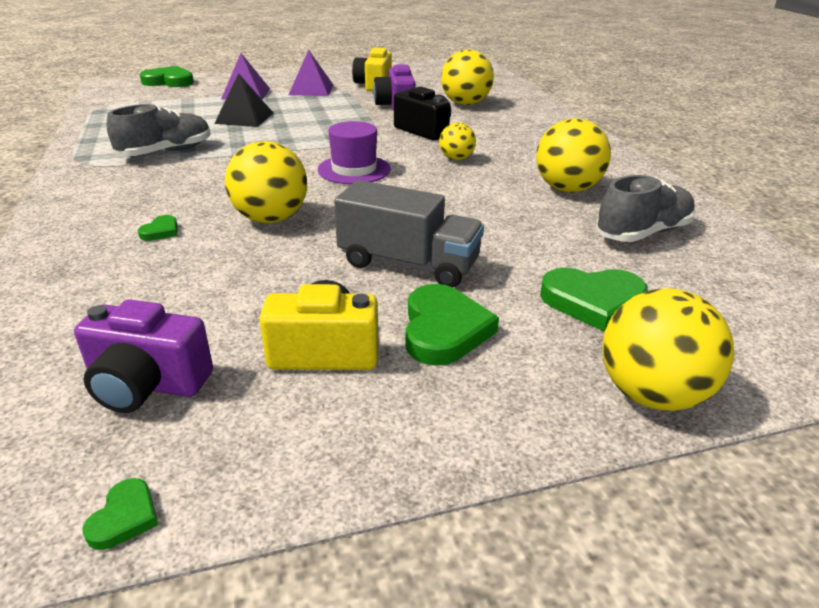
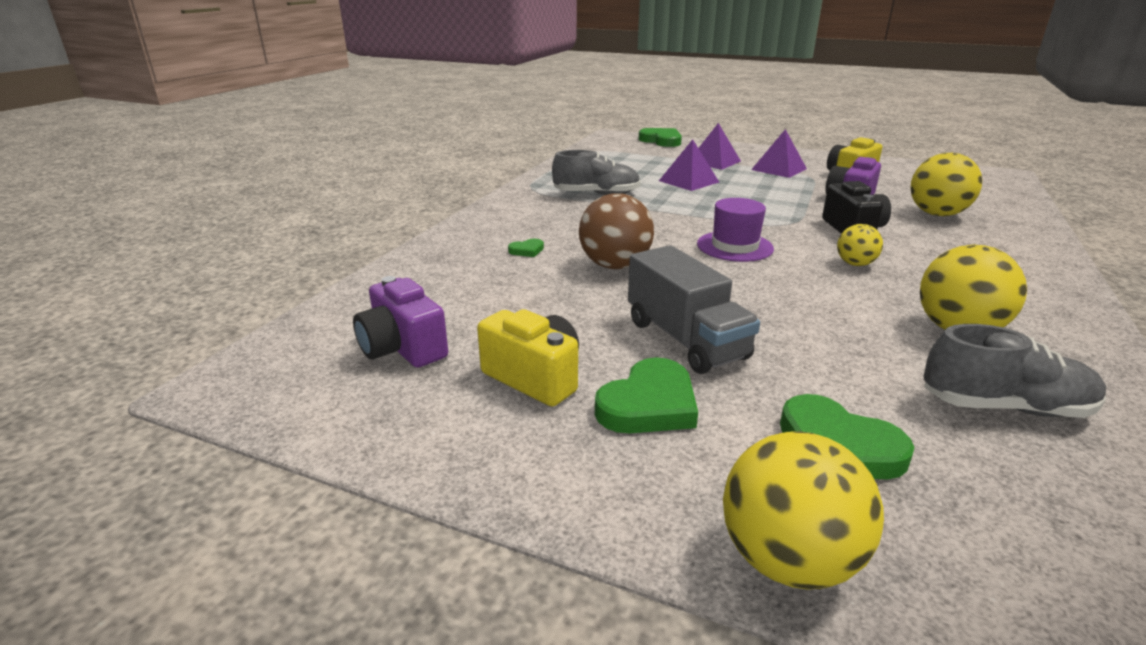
camera: 40 degrees right, 5 degrees down
green heart [83,478,158,550] -> none
black pyramid [214,73,273,127] -> purple pyramid [659,139,719,191]
yellow ball [225,141,307,223] -> brown ball [579,193,654,269]

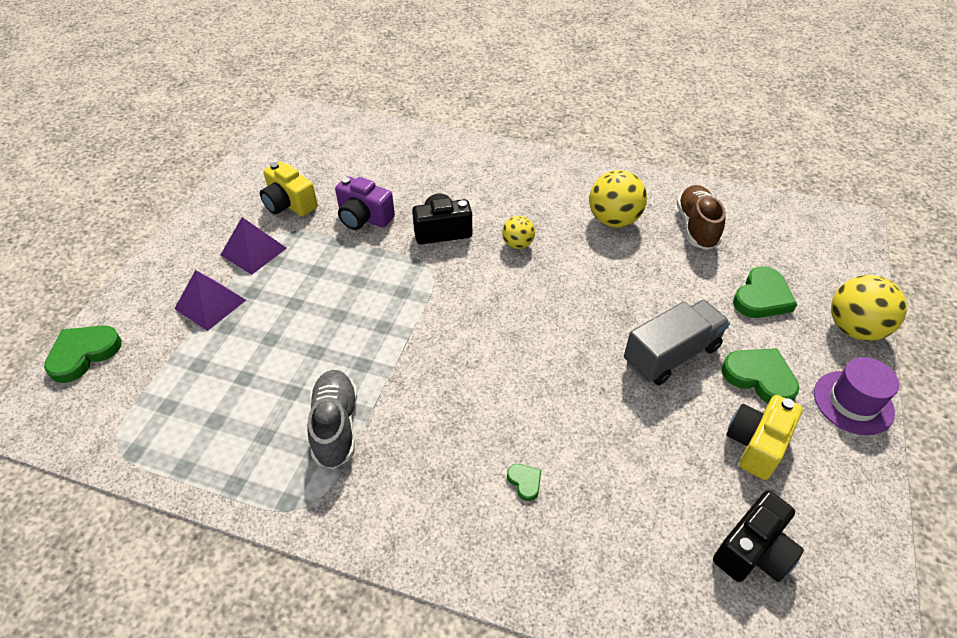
camera: 95 degrees left, 20 degrees up
purple camera [353,276,448,368] -> black camera [713,491,804,582]
brown ball [579,193,654,269] -> none
purple pyramid [659,139,719,191] -> none
purple hat [697,198,774,262] -> purple hat moved to [814,357,899,435]
yellow ball [910,153,982,216] -> none
grey shoe [924,324,1106,418] -> brown shoe [677,185,726,250]

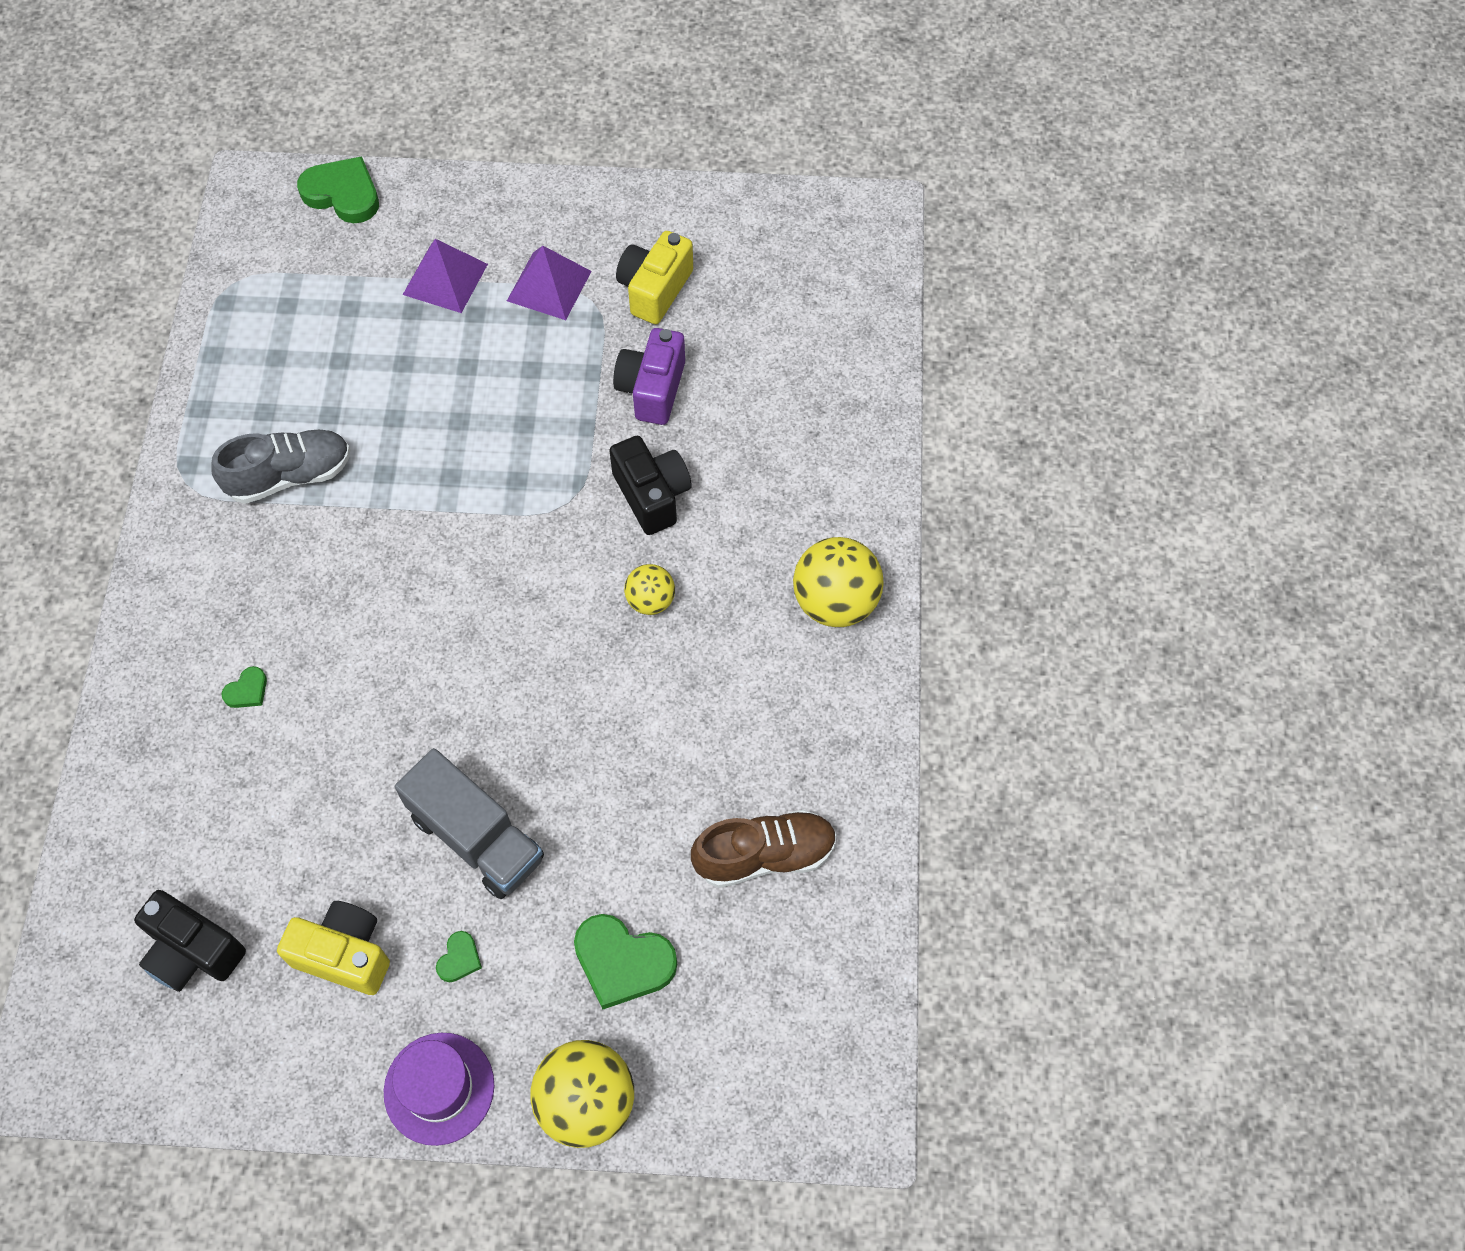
camera: 75 degrees right, 15 degrees up
yellow ball [589,170,647,228] -> yellow ball moved to [793,537,884,627]
green heart [721,348,799,403] -> green heart [436,931,482,982], size x0.49

